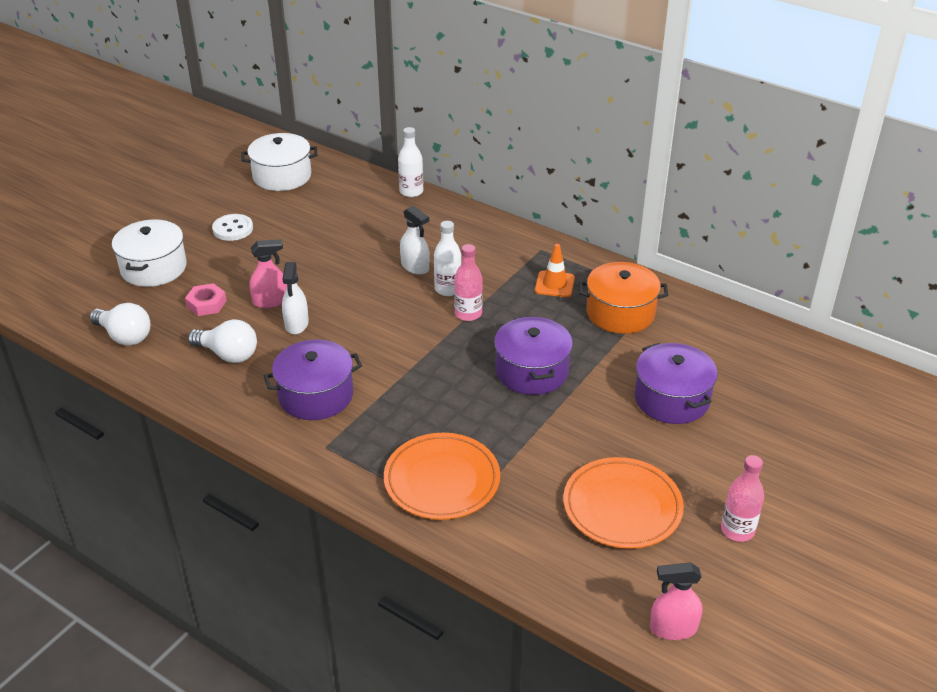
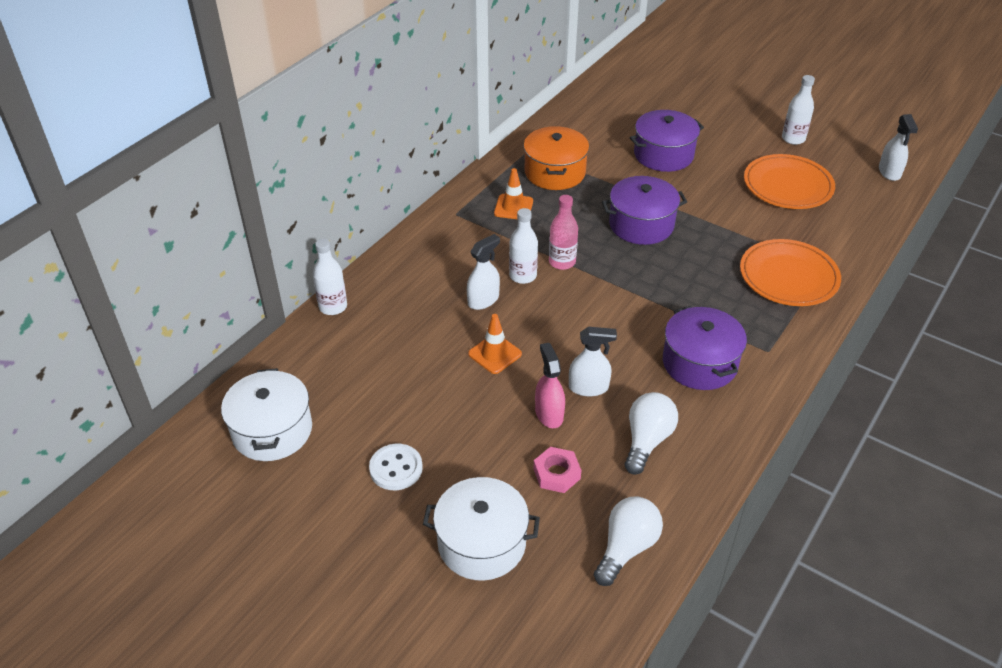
camera: 90 degrees left, 5 degrees up
pink spray bottle [650,563,702,640] -> white spray bottle [879,114,918,181]
pink bottle [721,455,764,542] -> white bottle [782,75,815,145]
none -> orange traffic cone [468,314,522,374]

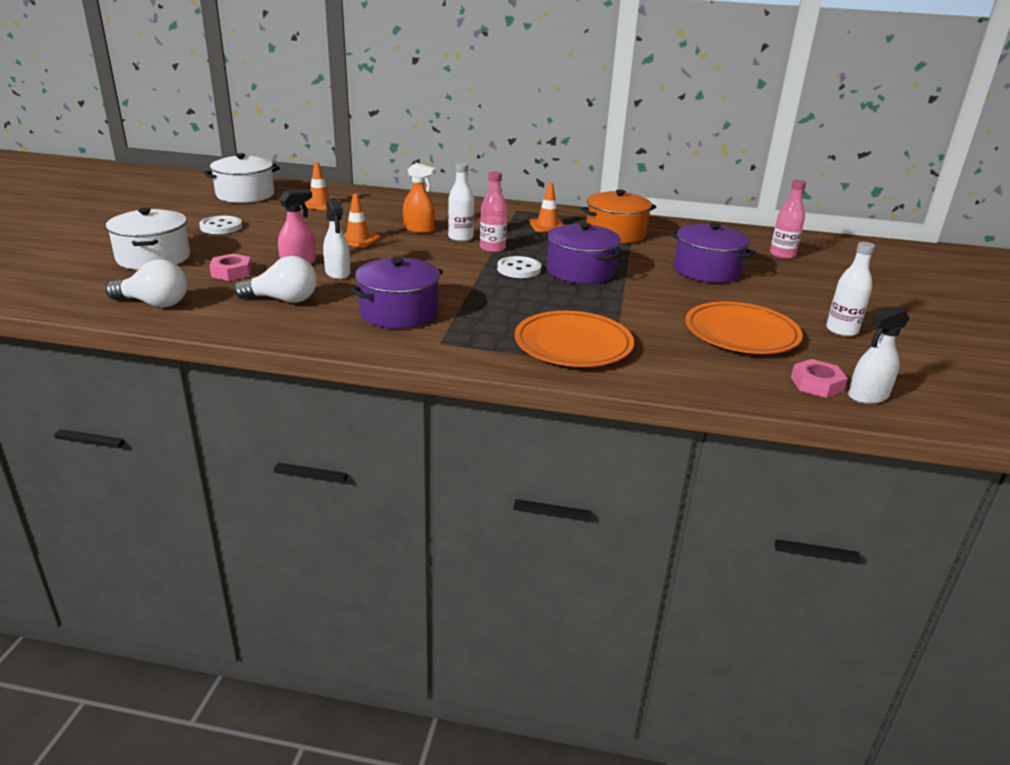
camera: 65 degrees right, 15 degrees down
white bottle [313,239,347,315] -> none
white spray bottle [467,234,500,310] -> orange spray bottle [403,163,436,233]
none -> orange traffic cone [300,162,340,210]
none -> white button [497,256,541,278]
none -> pink bottle [770,180,806,259]
none -> pink nut [791,359,848,398]

